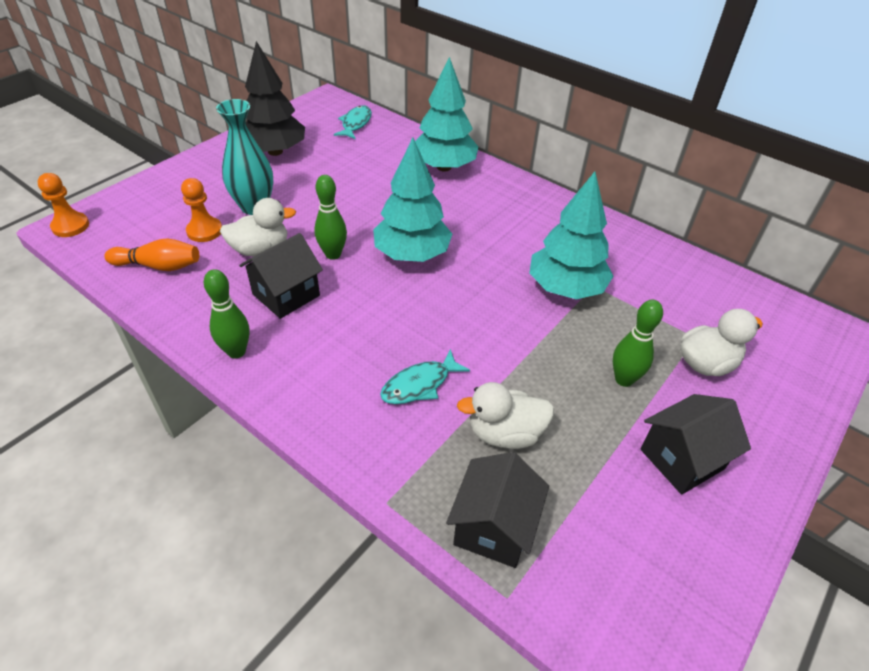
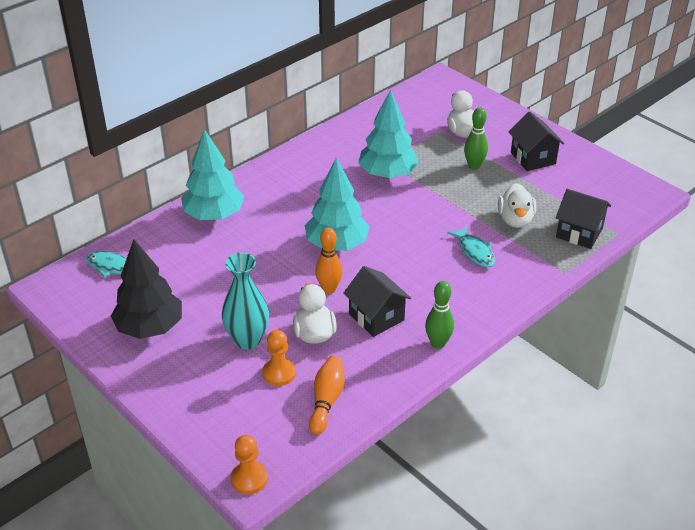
camera: 80 degrees left, 5 degrees down
green bowling pin [314,175,347,260] -> orange bowling pin [315,228,343,294]

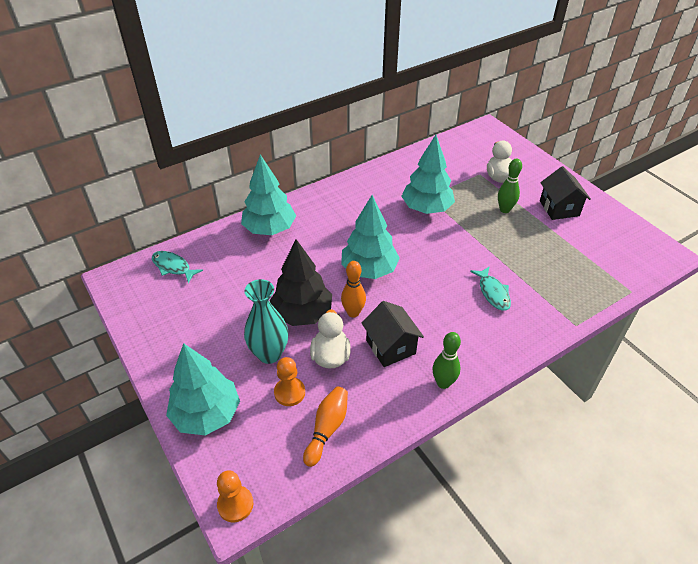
camera: 10 degrees right, 5 degrees up
black tree [111,240,182,339] -> black tree moved to [270,239,332,326]
white duck [498,183,536,228] -> none
black house [556,189,611,249] -> none
none -> turquoise tree [166,343,240,436]

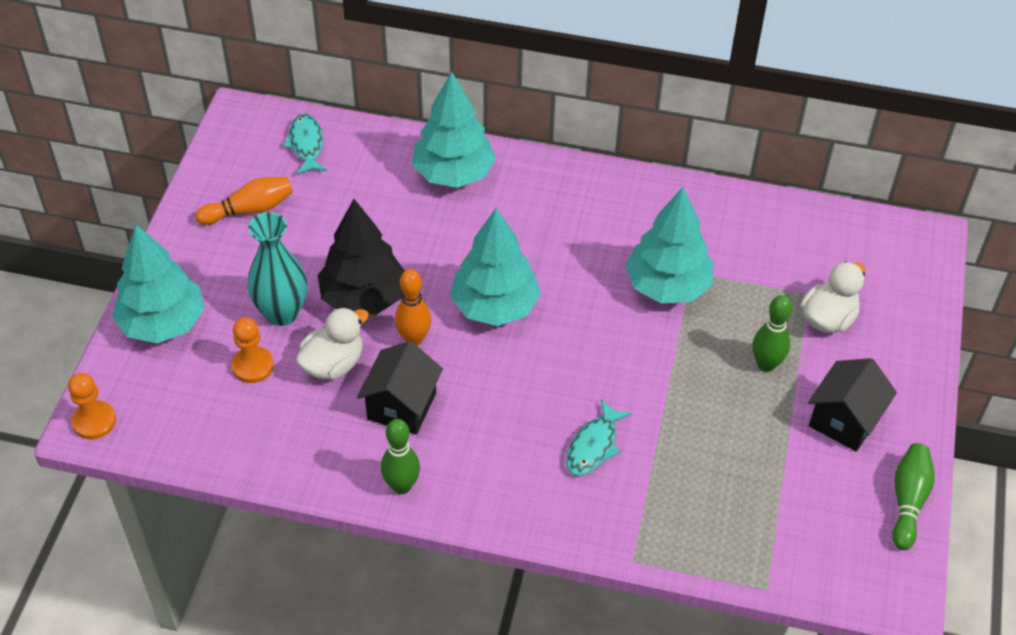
camera: 45 degrees right, 5 degrees up
orange bowling pin [303,386,348,467] -> orange bowling pin moved to [196,177,293,225]
none -> green bowling pin [892,443,935,550]

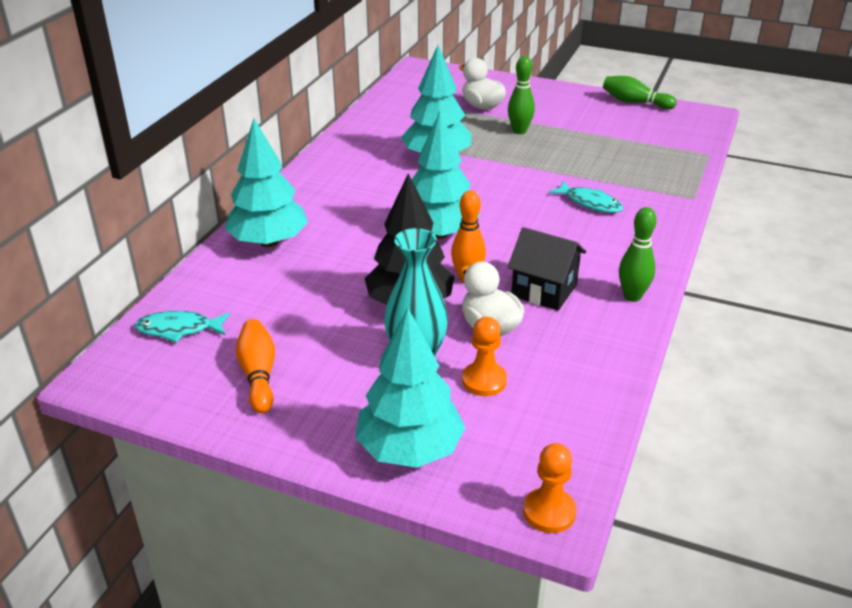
camera: 80 degrees left, 15 degrees down
black house [808,358,897,452] -> none

